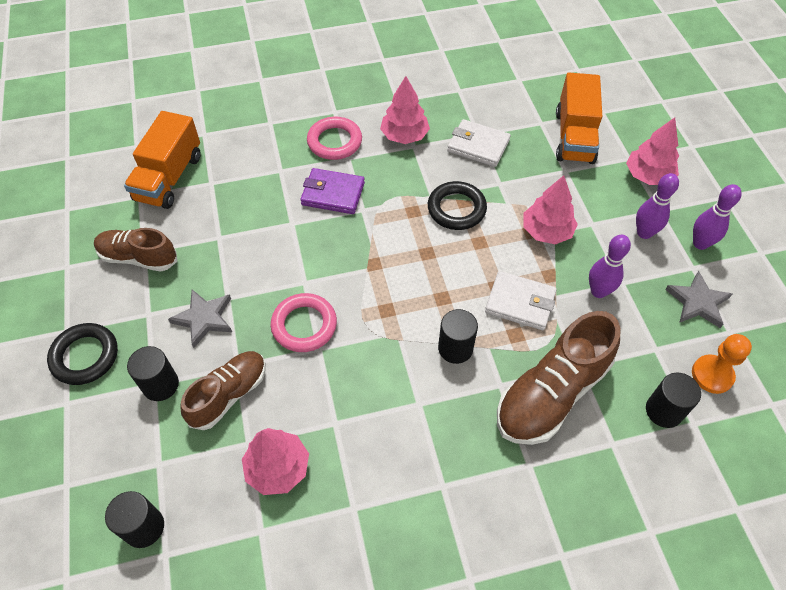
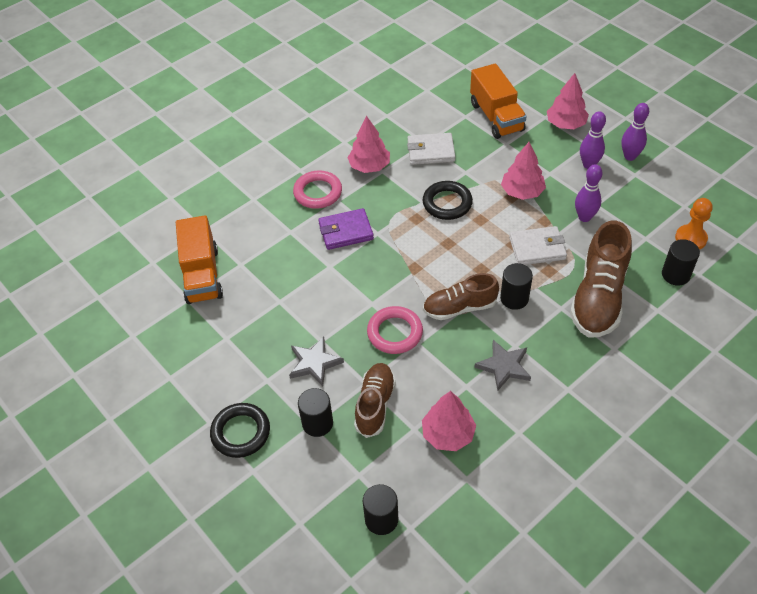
camera: 25 degrees left, 5 degrees down
brown shoe [94,228,177,272] -> brown shoe moved to [423,273,499,320]
grey star [665,271,732,328] -> grey star moved to [474,340,531,391]

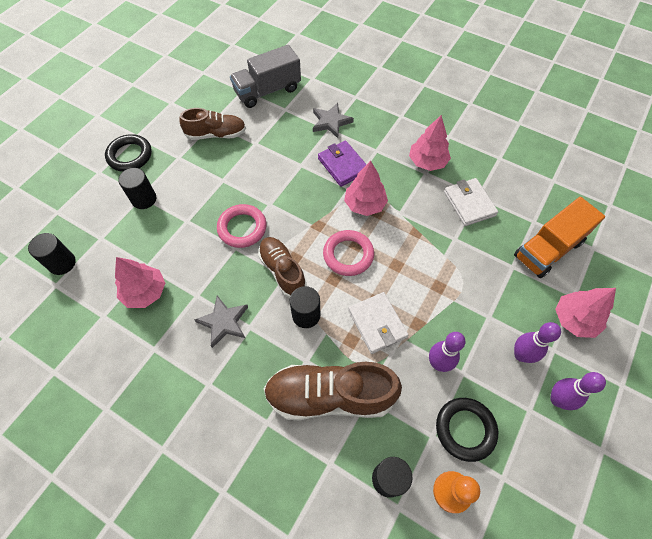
camera: 70 degrees right, 10 degrees up
orange truck [176,215,223,304] -> grey truck [230,45,301,108]
grey star [289,336,344,387] -> grey star moved to [313,103,354,138]
pink ring [293,171,342,209] -> pink ring moved to [323,230,374,276]
brown shoe [354,363,396,438] -> brown shoe moved to [179,108,246,140]
black ring [422,181,473,220] -> black ring moved to [436,398,498,462]
pink tree [501,142,546,200] -> pink tree moved to [344,161,388,216]

